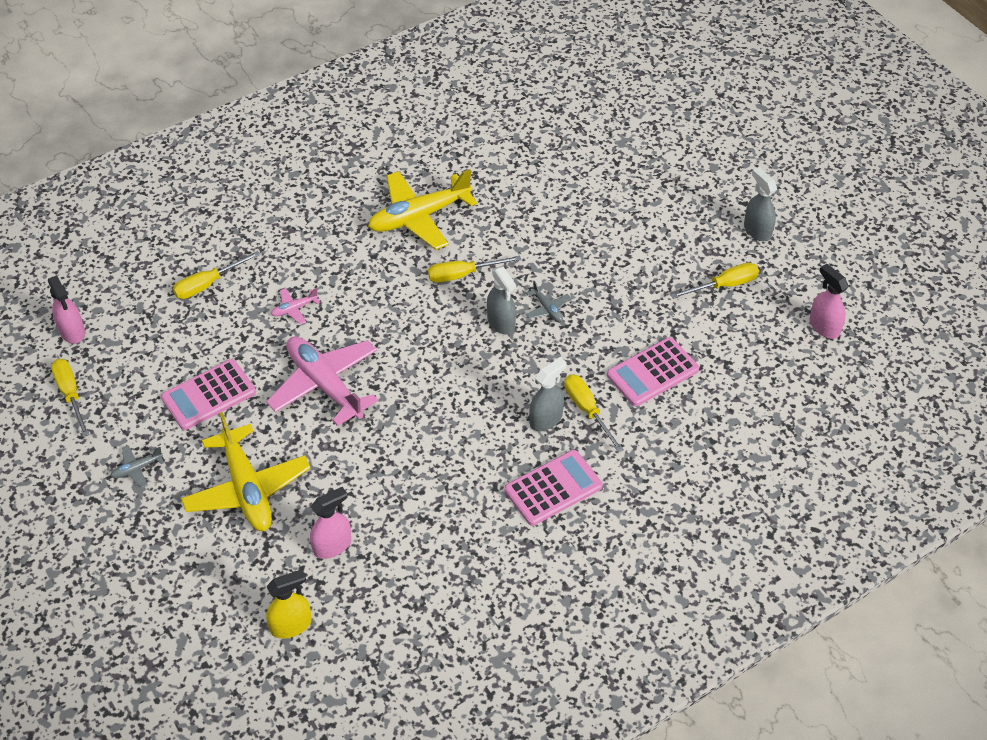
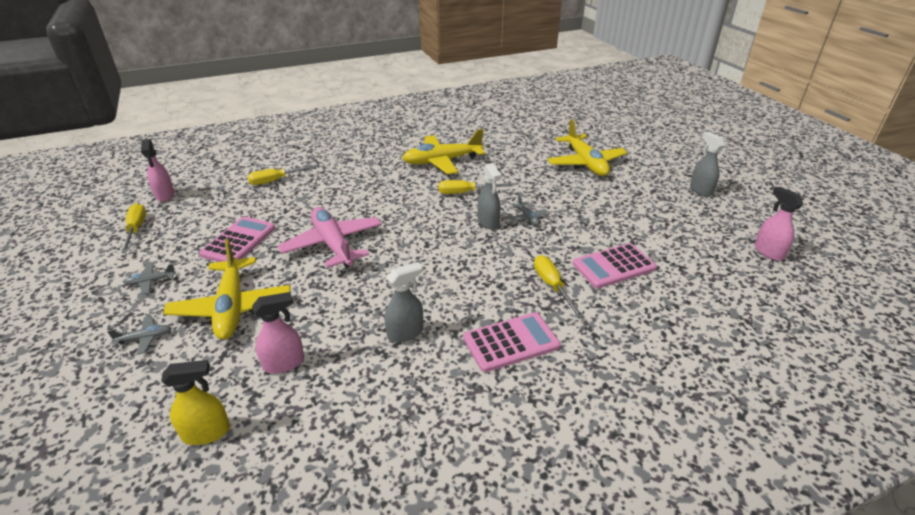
camera: 10 degrees right, 15 degrees down
pink calculator [161,359,256,430] -> pink calculator turned 135 degrees clockwise [199,217,276,262]
pink plane [271,288,320,325] -> none
grey spray bottle [529,357,567,431] -> grey spray bottle moved to [385,262,423,343]
yellow screwdriver [671,263,759,299] -> none
none -> grey plane [107,316,171,355]
none -> yellow plane [547,119,628,176]

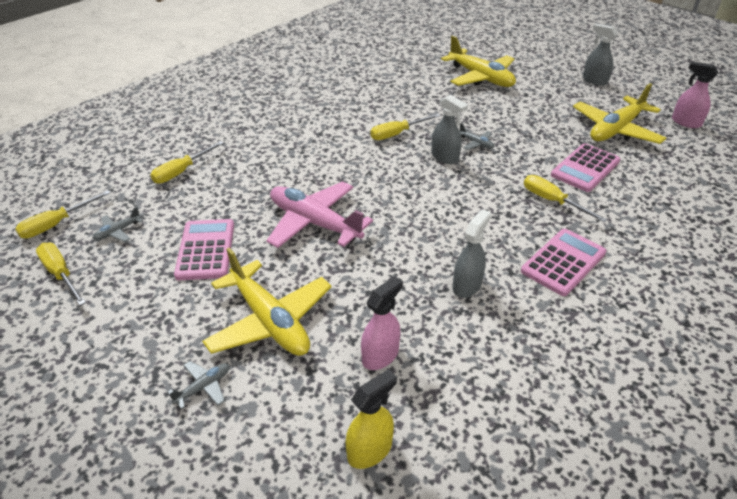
camera: 25 degrees left, 5 degrees up
grey plane [123,264,176,294] -> grey plane moved to [92,207,143,242]
pink spray bottle [141,139,175,202] -> yellow screwdriver [15,190,111,238]
yellow plane [402,129,485,174] -> yellow plane moved to [573,83,667,144]

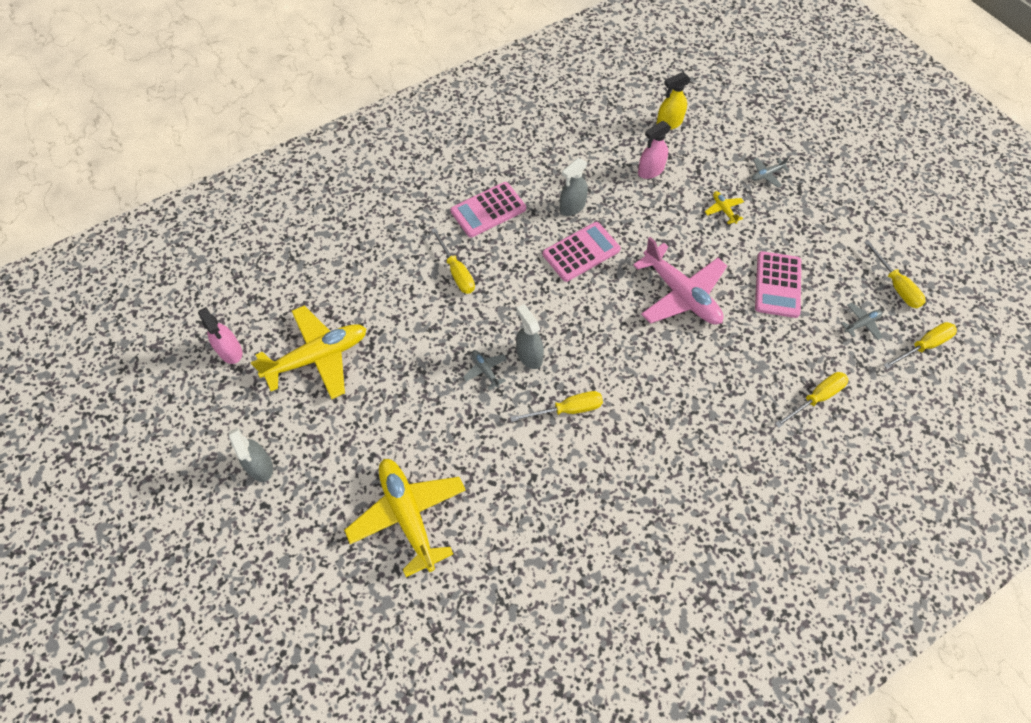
camera: 165 degrees left, 20 degrees up
yellow plane [202,248,331,356] -> yellow plane [705,191,744,224], size x0.43
pink calculator [551,143,620,192] -> pink calculator moved to [543,222,621,282]

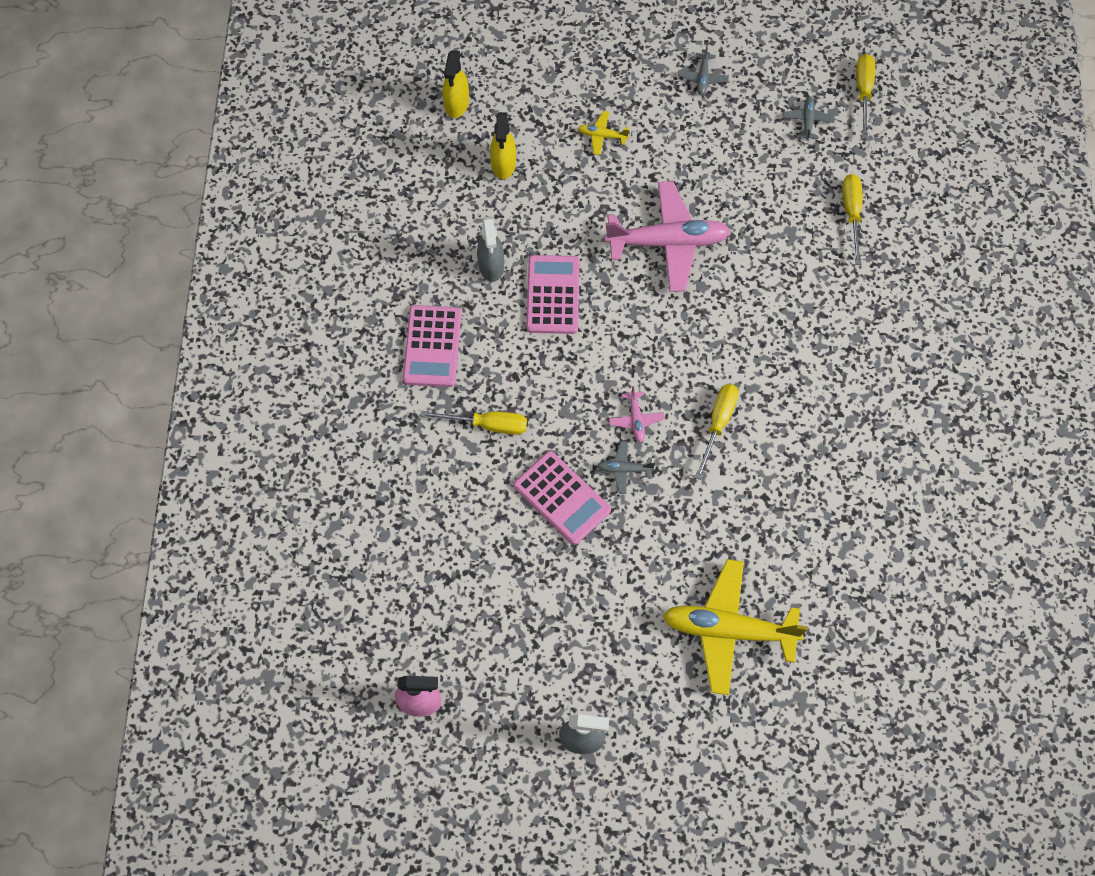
camera: 55 degrees left, 5 degrees up
yellow plane [251,306,367,399] -> none
grey spray bottle [516,304,544,369] -> pink plane [609,386,665,442]
pink spray bottle [638,121,671,179] -> yellow spray bottle [490,112,516,179]
grey plane [752,157,790,187] -> grey plane moved to [678,46,729,95]
pink calculator [755,251,801,318] -> pink calculator moved to [513,451,611,545]
yellow screwdriver [864,240,926,308] -> none

